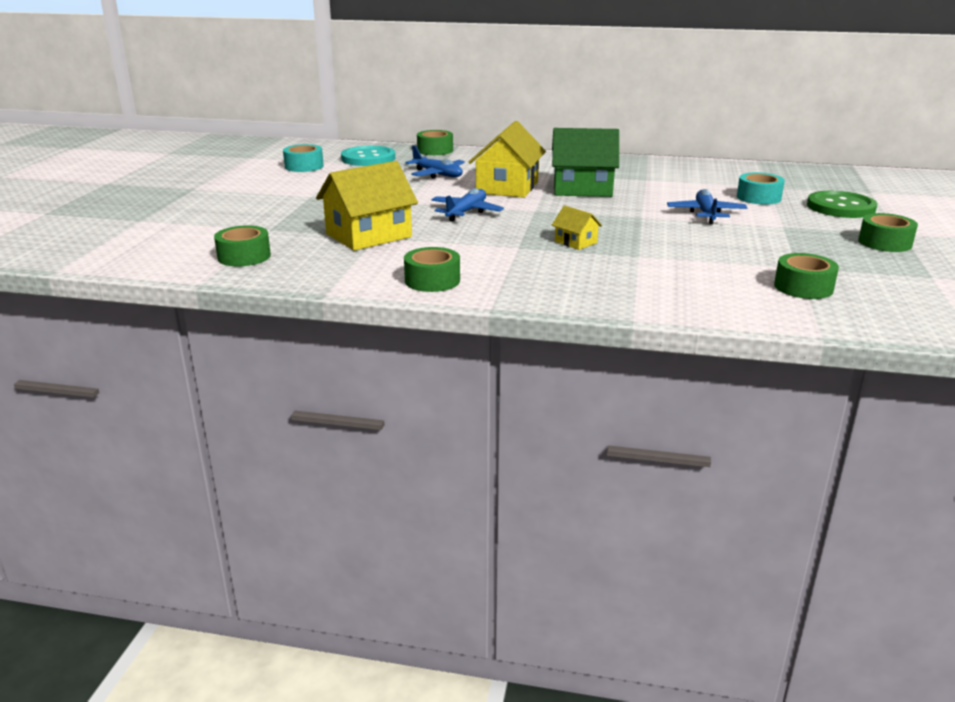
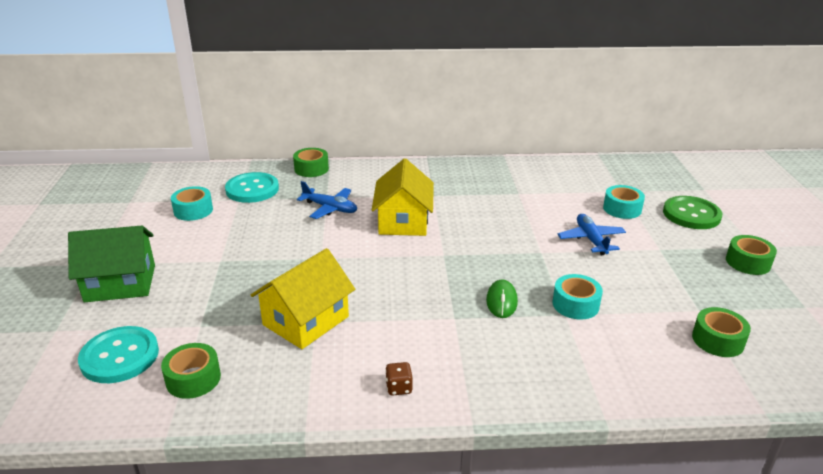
camera: 15 degrees left, 5 degrees up
green tape [404,247,460,292] -> brown dice [385,362,413,396]
blue plane [431,188,504,221] -> none
green house [552,128,619,197] -> green house moved to [68,226,155,302]
yellow house [552,205,602,250] -> green mouse [486,280,518,318]
none -> turquoise button [78,326,159,383]
none -> turquoise tape [553,274,603,319]

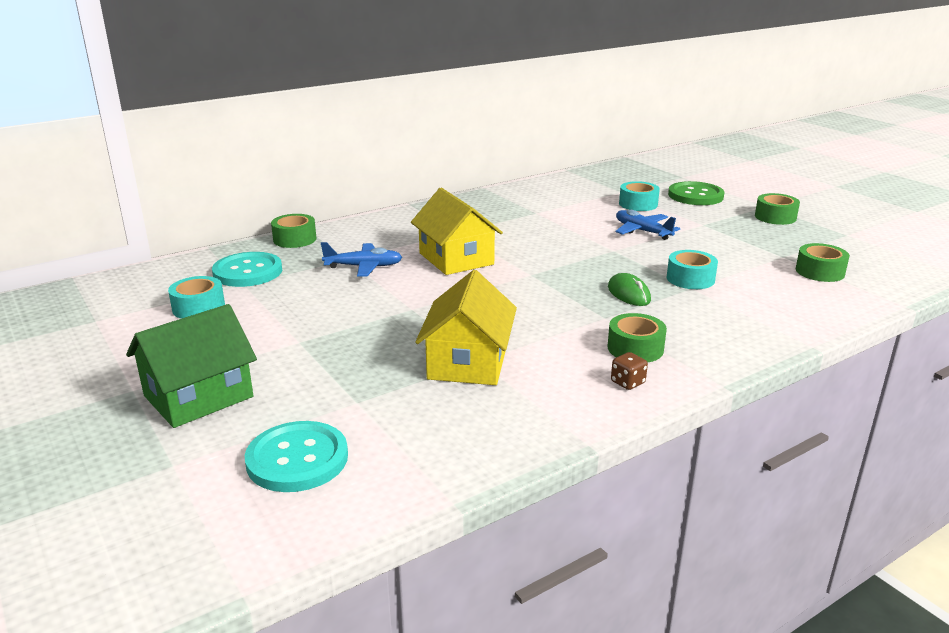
camera: 30 degrees left, 5 degrees down
green tape [161,343,221,399] -> green tape moved to [607,313,667,363]

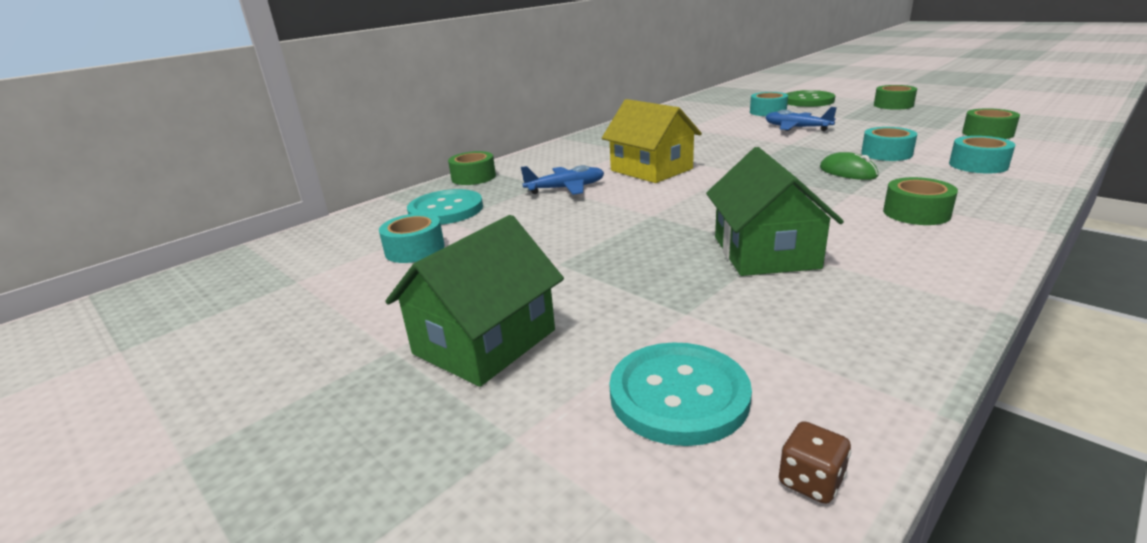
camera: 10 degrees left, 0 degrees up
yellow house [415,270,517,385] -> green house [706,147,844,276]
brown dice [611,352,648,390] -> brown dice moved to [779,421,851,504]
none -> turquoise tape [949,136,1015,173]

